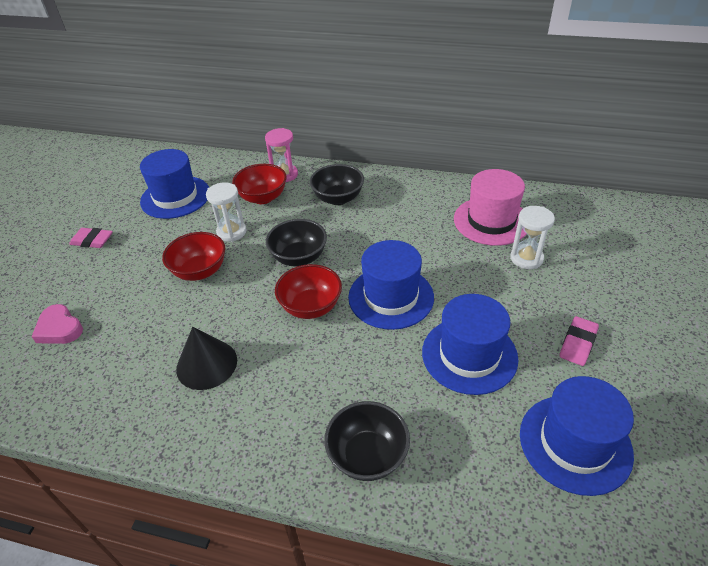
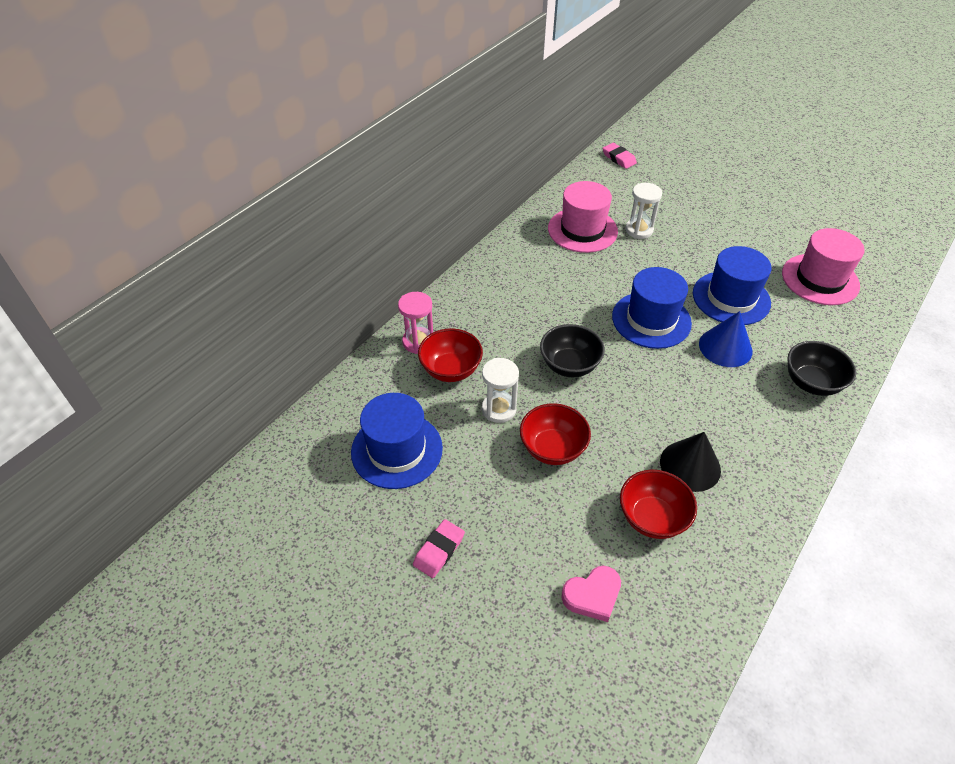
camera: 70 degrees left, 5 degrees up
red bowl [275,264,342,319] -> red bowl moved to [620,469,697,539]
black bowl [310,164,364,205] -> none
blue hat [520,376,634,496] -> pink hat [782,228,865,305]
pink eraser [559,316,599,366] -> pink eraser moved to [603,143,637,169]
none -> blue cone [699,311,753,367]

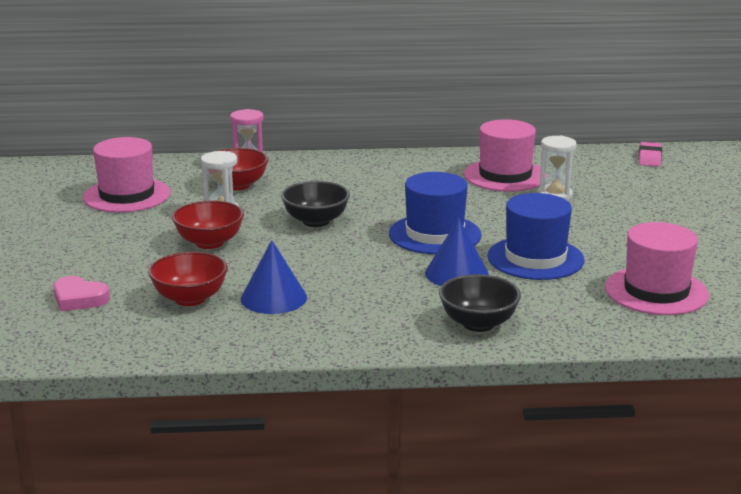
camera: 50 degrees right, 25 degrees down
blue hat [351,393,443,489] -> pink hat [83,137,171,213]
pink eraser [413,519,465,578] -> none
black cone [660,432,721,492] -> blue cone [241,240,307,314]

